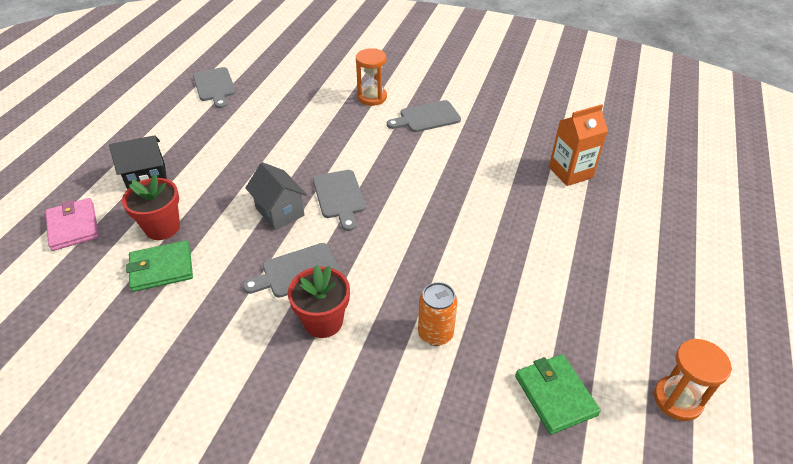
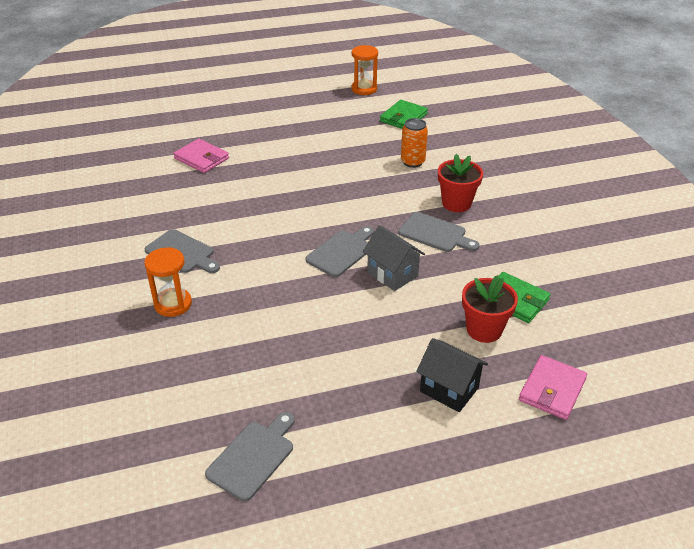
camera: 125 degrees left, 5 degrees down
grey house [245,162,307,230] -> grey house turned 60 degrees counterclockwise [363,225,425,291]
orange carton [549,104,608,186] -> pink wallet [173,139,229,173]

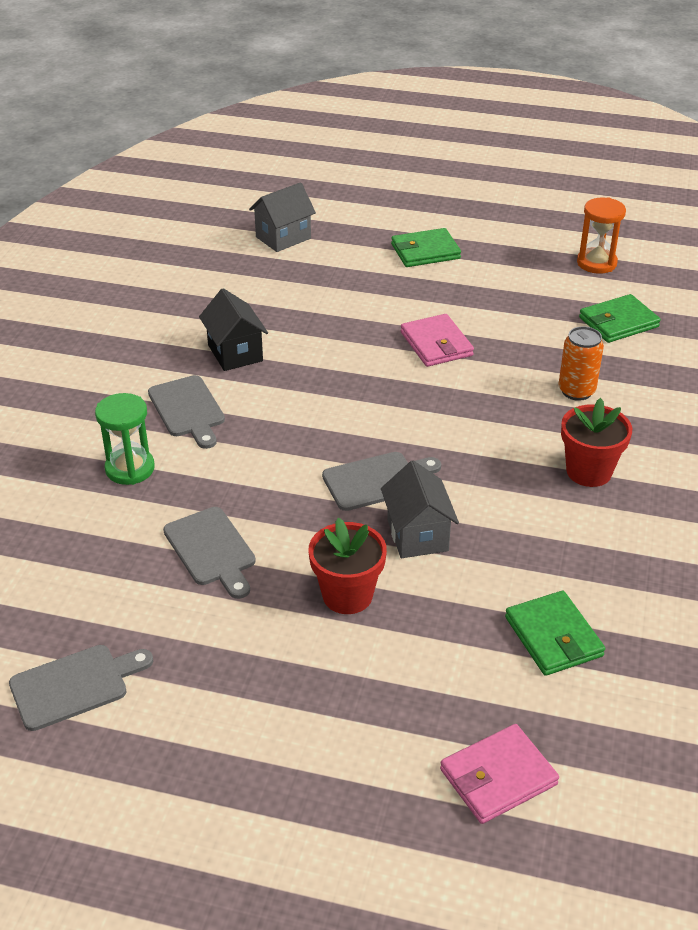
camera: 30 degrees right, 0 degrees up
orange hourglass [144,247,192,317] -> green hourglass [95,393,155,485]
pink wallet [173,139,229,173] -> pink wallet moved to [401,314,474,367]
grey cutting board [398,212,479,252] -> grey cutting board moved to [163,507,256,599]
black house [416,338,488,412] -> black house moved to [199,288,268,371]
red flower pot [462,275,518,343] -> red flower pot moved to [308,518,387,614]
none -> grey house [249,182,316,252]
none -> green wallet [391,228,461,267]

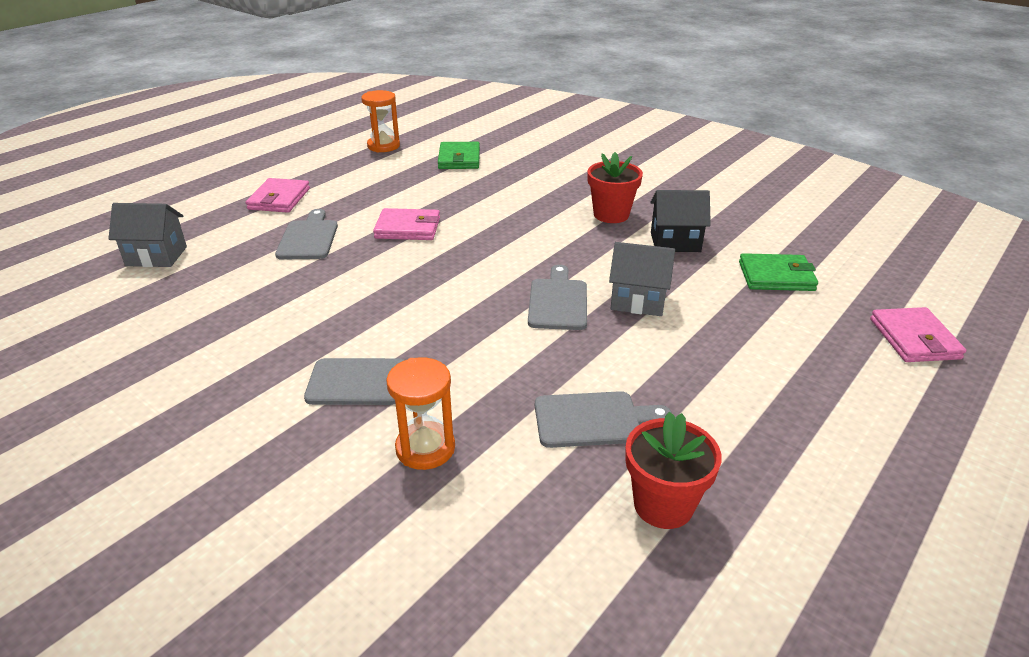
camera: 65 degrees left, 5 degrees down
grey cutting board [9,645,153,731] -> grey cutting board moved to [275,209,338,260]
green hourglass [95,393,155,485] -> orange hourglass [386,357,455,470]
black house [199,288,268,371] -> black house moved to [650,190,711,252]
grey house [249,182,316,252] -> grey house turned 75 degrees counterclockwise [108,203,187,267]
red flower pot [308,518,387,614] -> red flower pot moved to [625,412,722,529]
green wallet [391,228,461,267] -> pink wallet [246,178,310,213]
orange can [558,326,604,401] -> none

